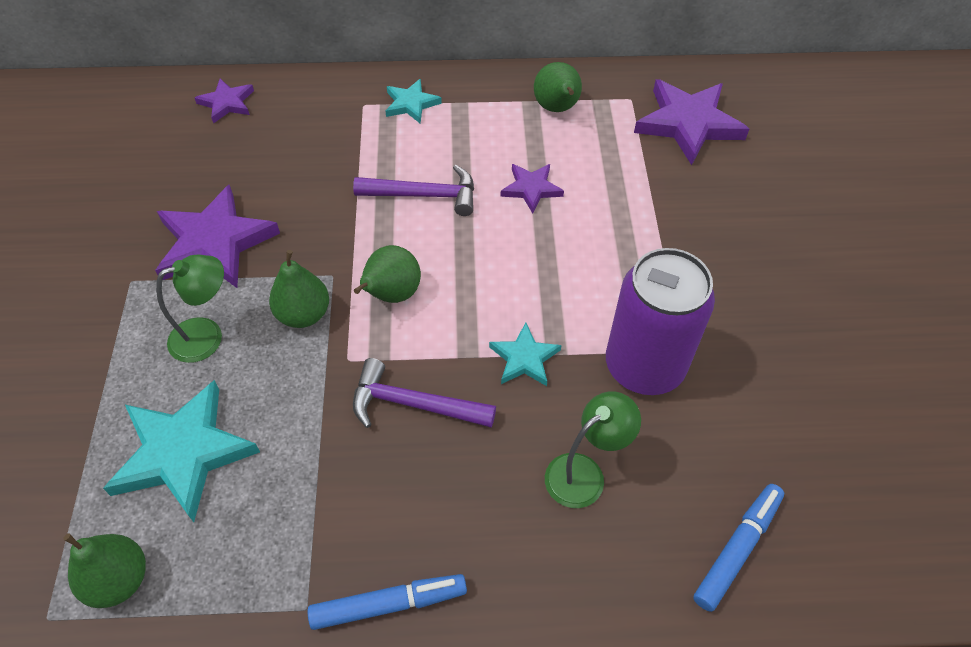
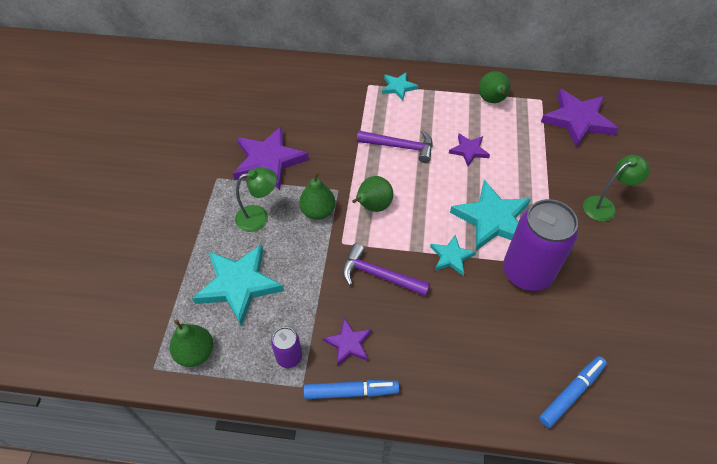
camera: 10 degrees right, 0 degrees up
purple star [195,79,254,123] -> purple star moved to [323,318,372,366]
green lamp [545,391,641,508] -> green lamp moved to [583,155,650,222]
none -> purple can [271,327,302,368]
none -> turquoise star [450,180,531,251]

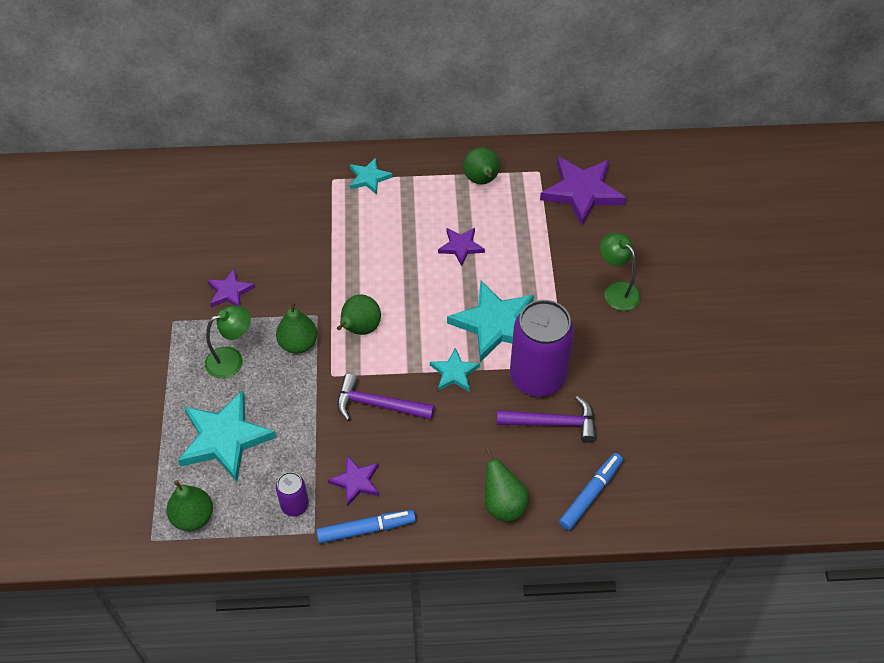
camera: 10 degrees left, 0 degrees up
purple star [233,126,309,190] -> purple star [207,269,255,307], size x0.54
purple hammer [357,130,433,163] -> purple hammer moved to [497,396,596,443]
green lamp [583,155,650,222] -> green lamp turned 90 degrees counterclockwise [600,233,641,311]
none -> green pear [485,447,529,522]

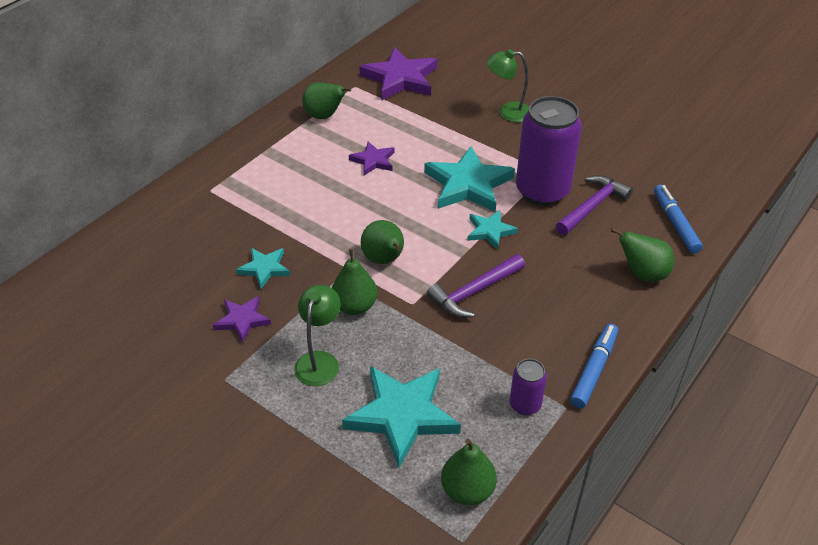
camera: 50 degrees left, 10 degrees down
purple star [328,456,379,507] -> none
turquoise star [350,158,393,195] -> turquoise star moved to [236,248,290,289]

